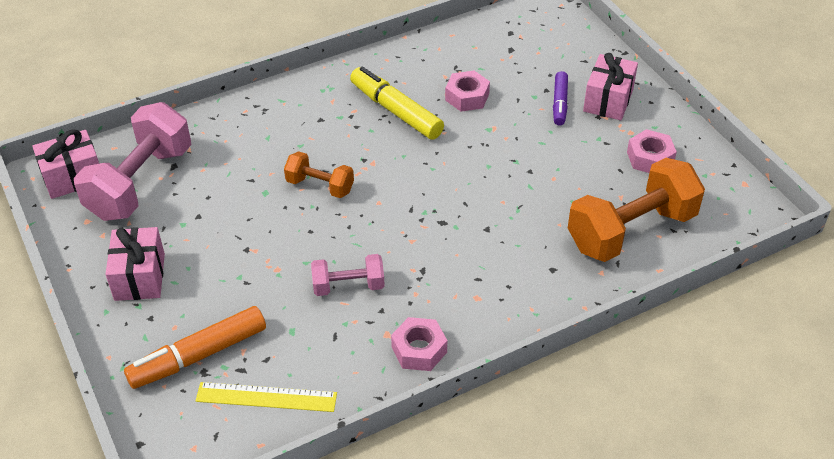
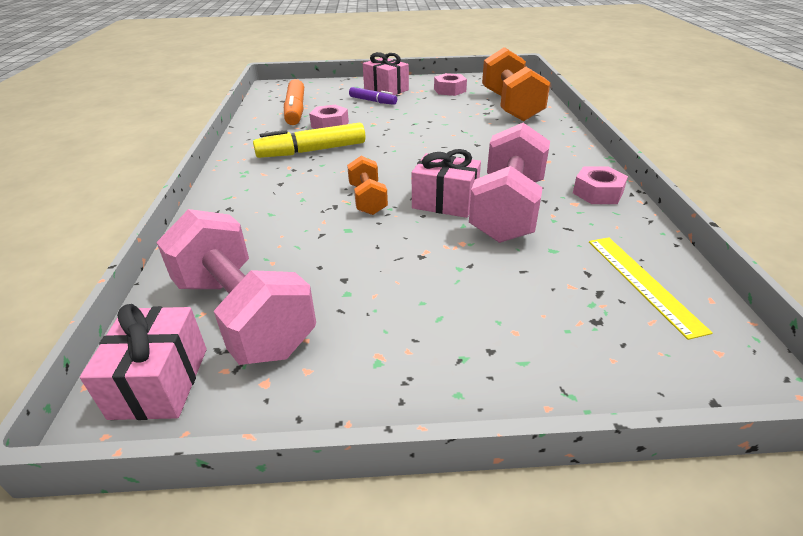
camera: 65 degrees left, 10 degrees down
pink gift [105,227,165,301] -> pink gift moved to [412,149,481,218]
orange marker [124,306,266,389] -> orange marker moved to [284,79,304,125]
yellow ruler [195,382,337,412] -> yellow ruler turned 45 degrees counterclockwise [589,237,713,340]
orange dumbbell [284,151,354,198] -> orange dumbbell turned 60 degrees counterclockwise [347,156,388,215]
pink dumbbell [311,254,385,296] -> pink dumbbell [469,123,550,243], size x1.91

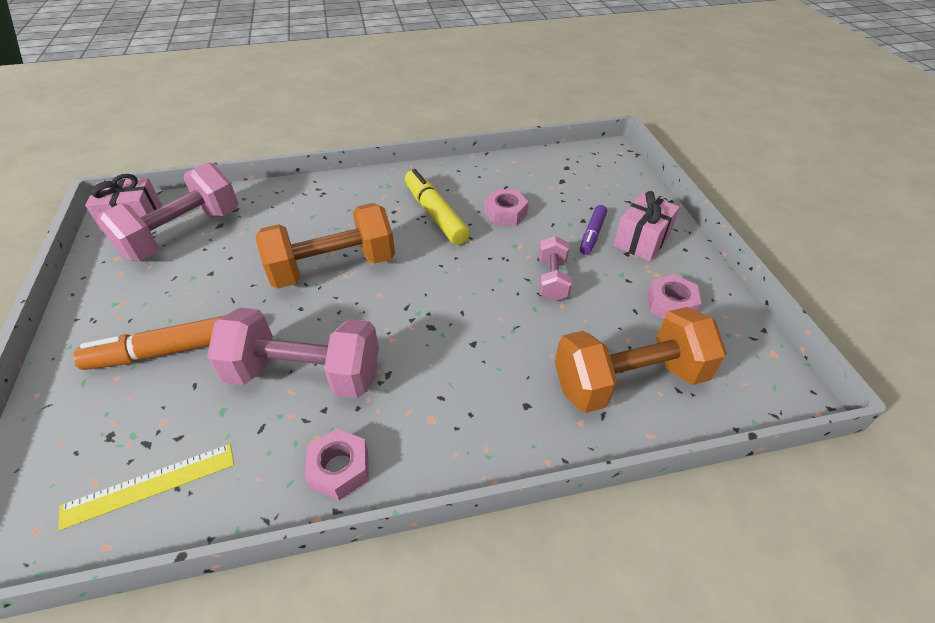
camera: 80 degrees right, 10 degrees up
orange marker [284,79,304,125] -> orange marker moved to [73,316,224,370]
orange dumbbell [347,156,388,215] -> orange dumbbell [255,203,395,289], size x1.91
pink gift [412,149,481,218] -> none
none -> pink dumbbell [539,236,572,301]

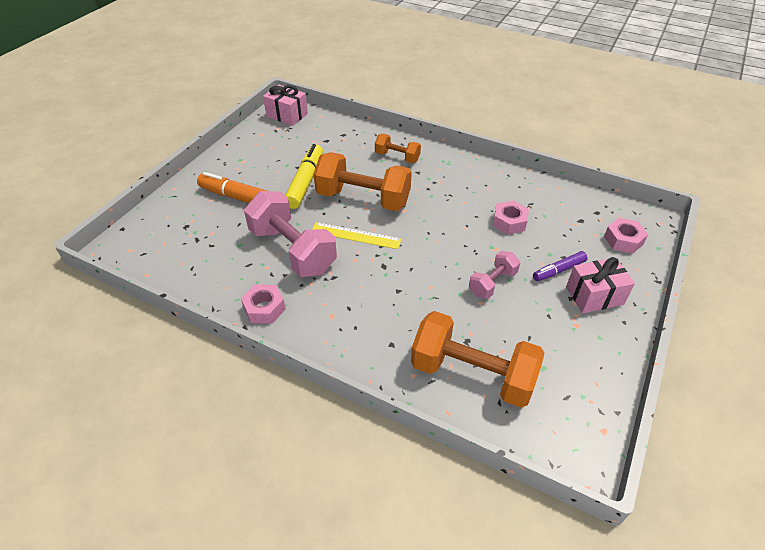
camera: 40 degrees right, 0 degrees up
yellow ruler [58,444,234,531] -> yellow ruler moved to [312,222,401,249]
pink dumbbell [97,162,238,261] -> none
yellow marker [405,169,470,245] -> yellow marker moved to [285,144,323,209]
pink nut [647,274,701,319] -> pink nut moved to [604,218,648,254]
none -> orange dumbbell [375,134,421,163]

